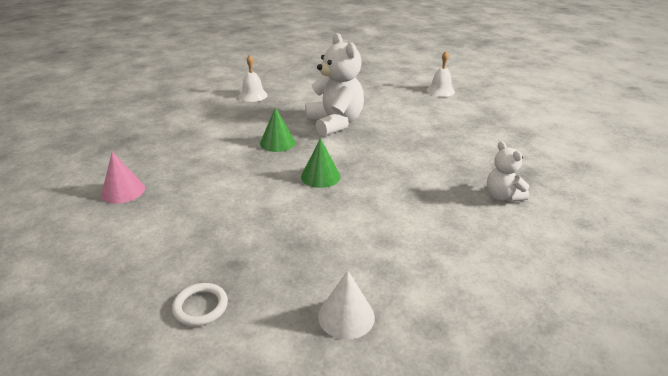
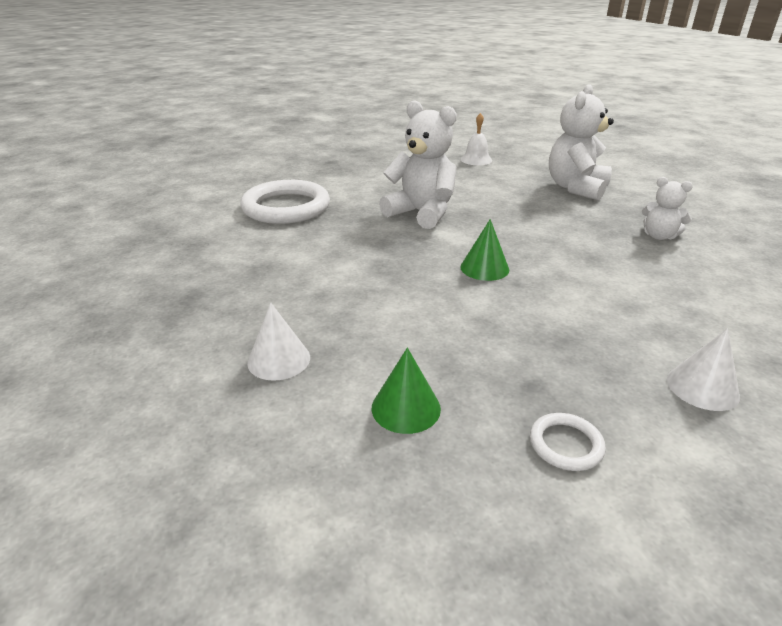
camera: 30 degrees left, 0 degrees up
pink cone [101,152,145,204] -> white cone [247,302,310,381]
white bell [239,55,268,102] -> white ring [240,180,330,224]
green cone [260,107,295,152] -> green cone moved to [372,348,441,434]
none -> white teddy bear [549,84,614,200]

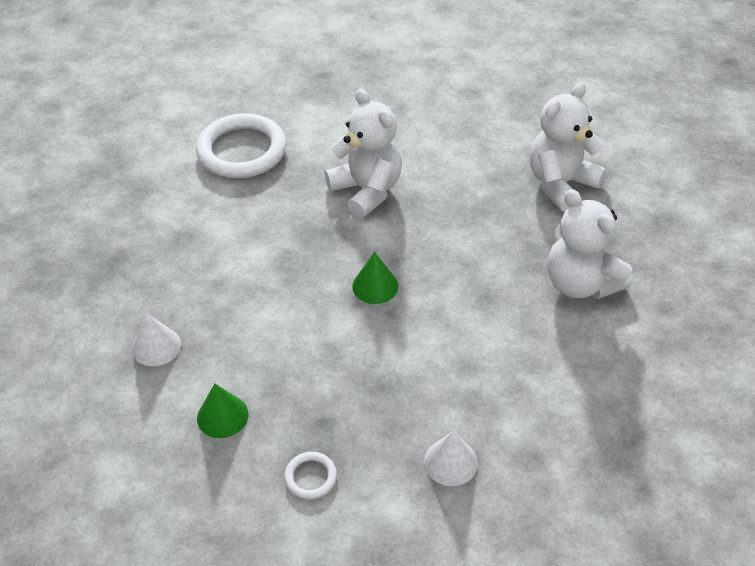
camera: 20 degrees right, 15 degrees up
white bell [461,113,492,165] -> none
white teddy bear [642,177,693,240] -> white teddy bear [547,189,633,299], size x1.84

